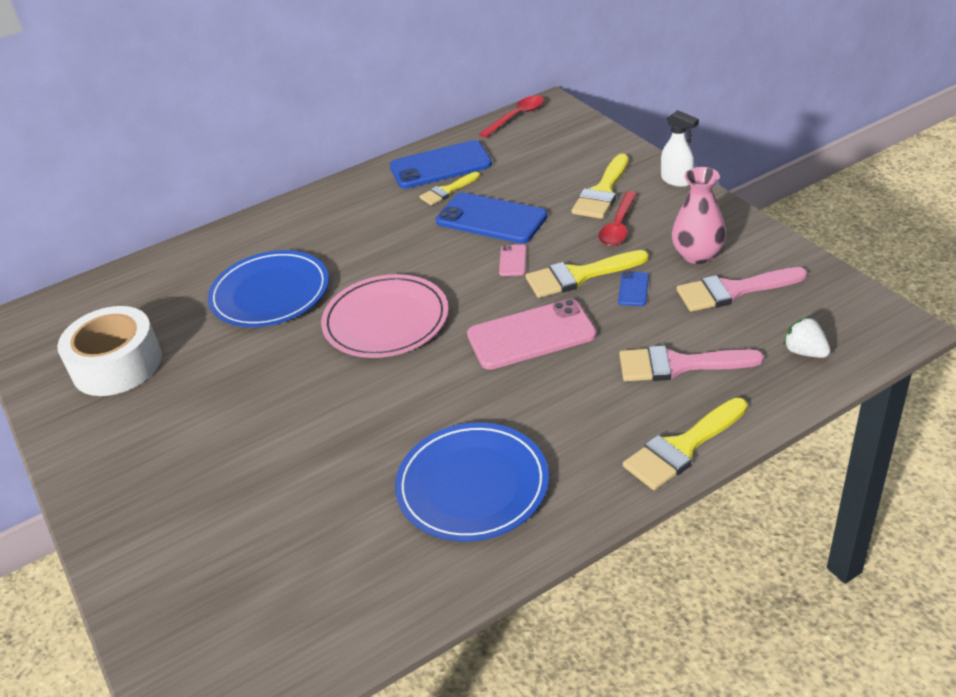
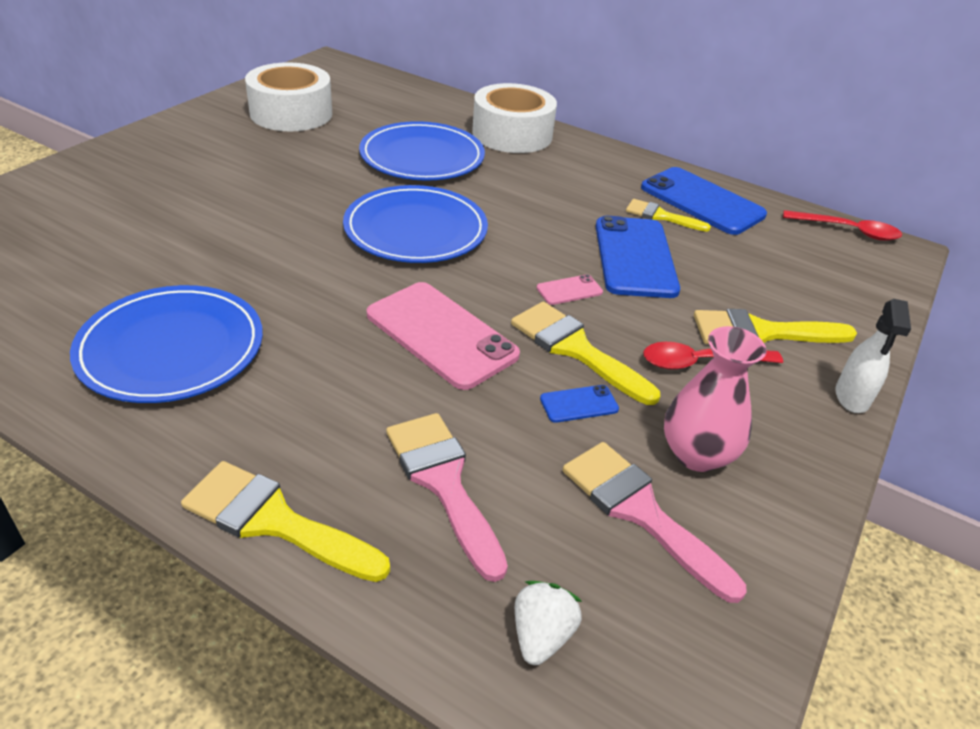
camera: 55 degrees right, 0 degrees up
pink plate [321,274,449,358] -> blue plate [343,185,488,263]
none -> white tape [472,83,557,153]

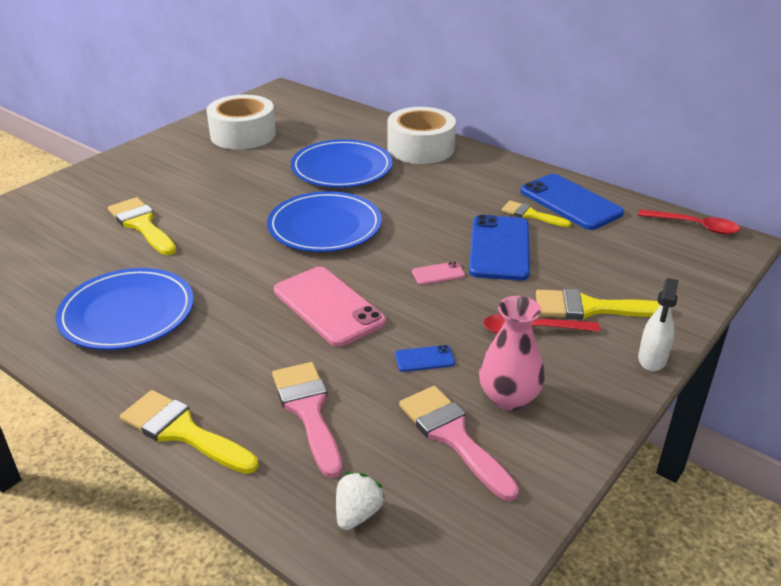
camera: 10 degrees right, 5 degrees down
yellow brush [511,302,660,405] -> yellow brush moved to [108,197,176,255]

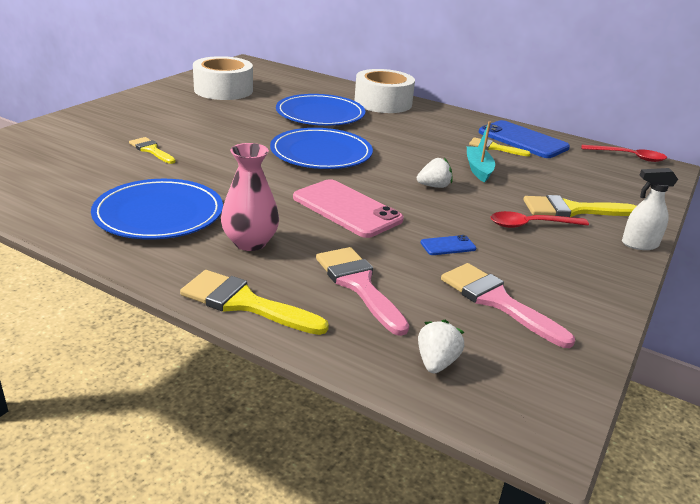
camera: 10 degrees left, 5 degrees down
yellow brush [108,197,176,255] -> yellow brush [129,137,176,164], size x0.62
pink phone [412,261,465,285] -> white strawberry [417,158,452,188]
blue phone [469,215,530,281] -> turquoise boat [467,121,495,183]
pink vase [479,296,545,410] -> pink vase moved to [221,143,279,251]
white spray bottle [638,278,679,371] -> white spray bottle turned 75 degrees clockwise [622,168,678,250]

